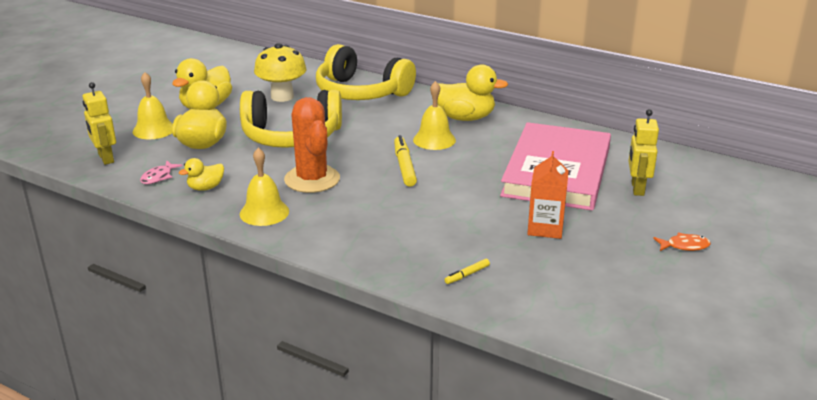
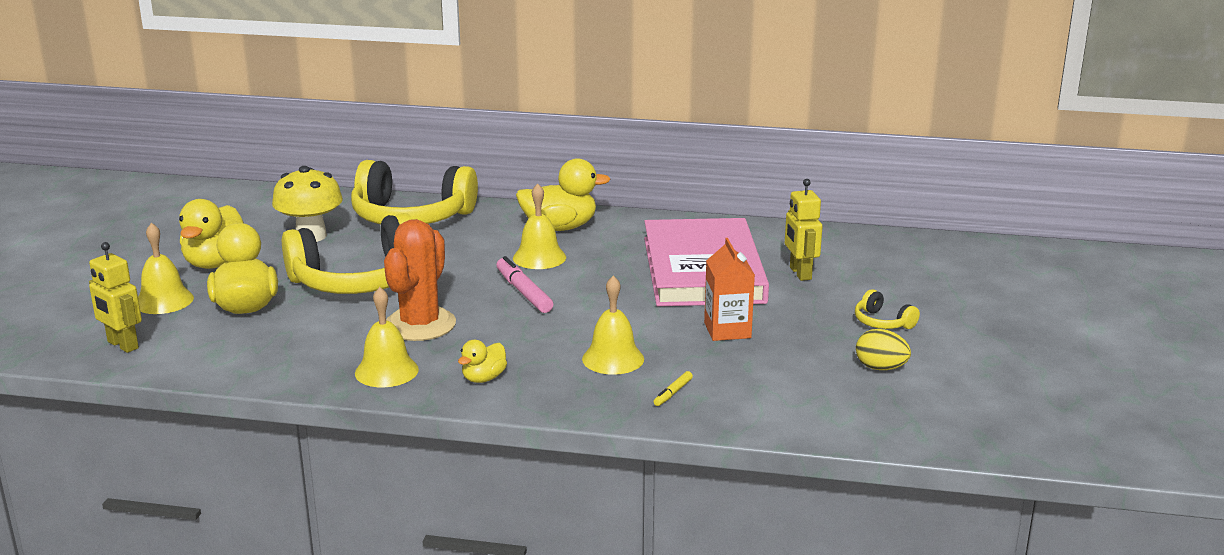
camera: 20 degrees left, 5 degrees down
pink fish [140,160,183,184] -> none
yellow duck [179,158,224,191] -> yellow duck moved to [458,340,507,383]
orange cactus [284,97,340,193] -> orange cactus turned 60 degrees clockwise [384,219,456,341]
yellow marker [394,135,417,187] -> pink marker [496,256,553,313]
orange fish [653,232,711,251] -> yellow headphones [855,289,920,329]
none -> yellow bell [582,276,644,375]
none -> yellow egg [856,329,911,370]

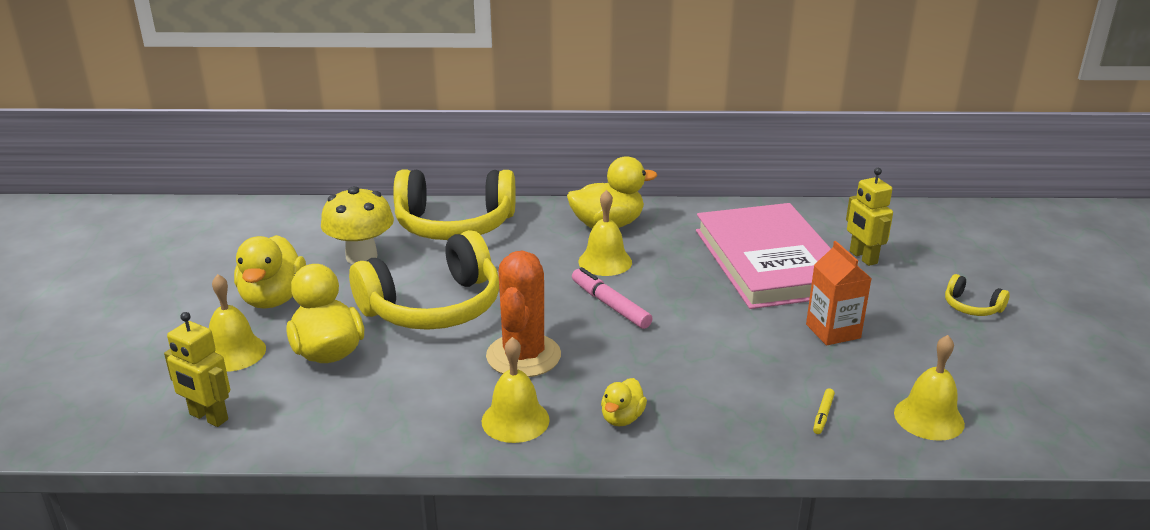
camera: 10 degrees left, 5 degrees up
yellow bell [582,276,644,375] -> yellow bell moved to [894,335,965,441]
yellow egg [856,329,911,370] -> none

